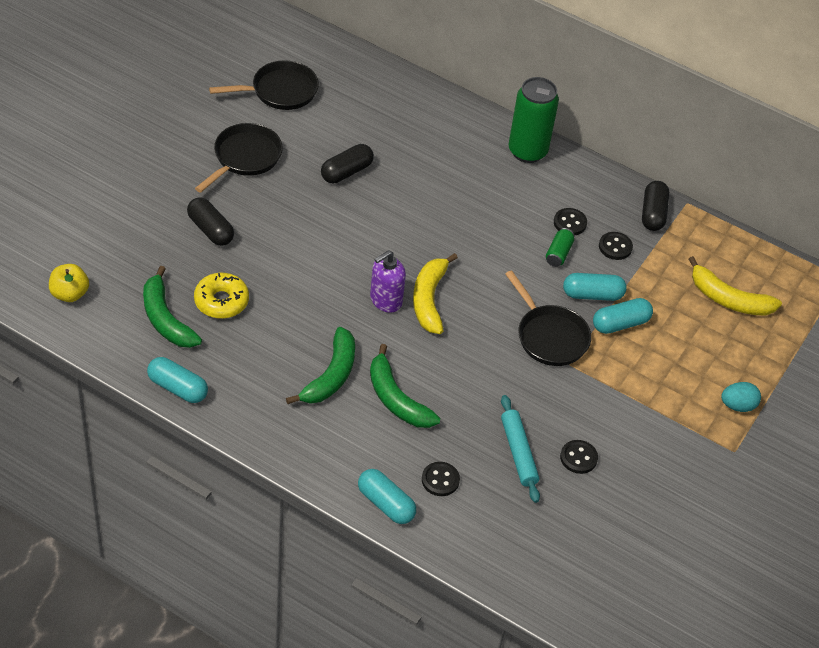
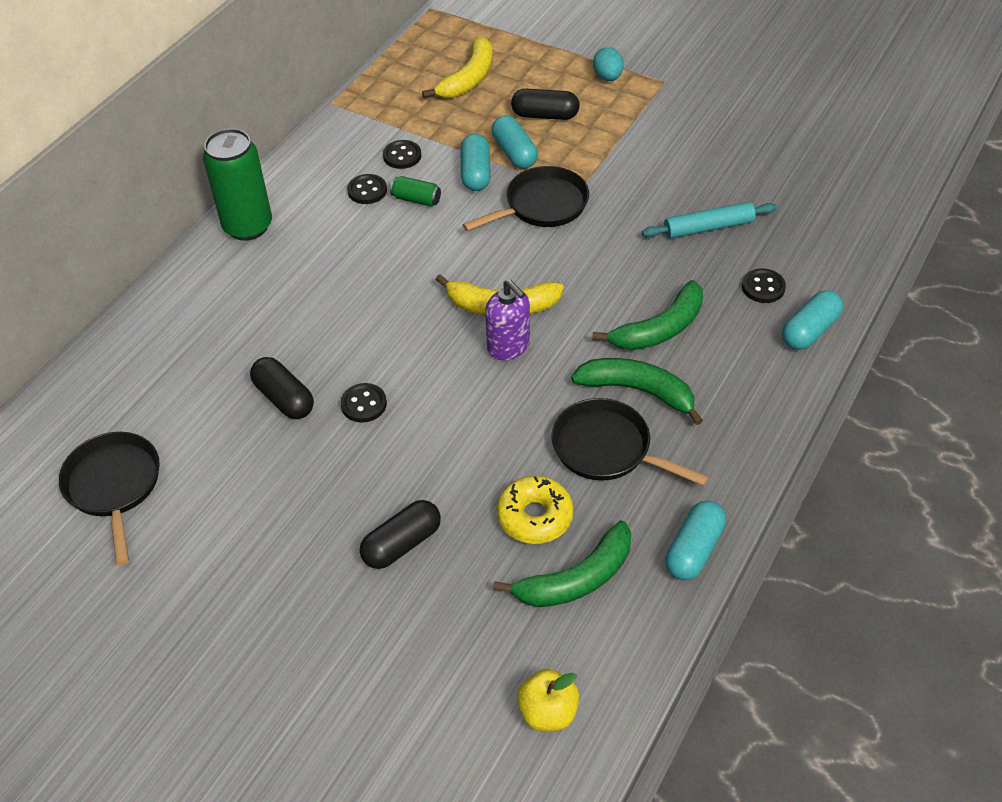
camera: 85 degrees left, 0 degrees up
black pan [195,123,283,193] -> black pan moved to [551,398,709,486]
black button [560,440,598,474] -> black button moved to [340,383,387,422]
black capsule [642,181,669,231] -> black capsule moved to [511,89,580,120]

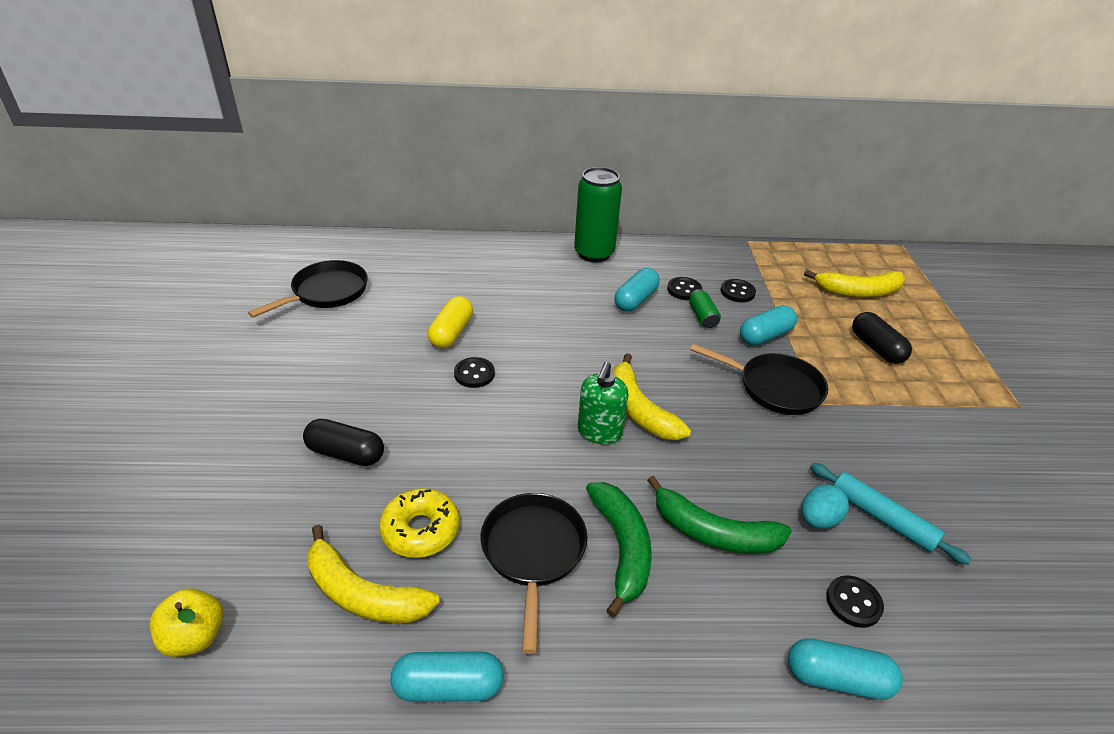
camera: 55 degrees right, 10 degrees down
black capsule [250,357,314,419] -> yellow capsule [428,296,473,348]
purple soap dispenser [485,279,530,360] -> green soap dispenser [578,362,629,444]
turquoise capsule [492,115,538,169] -> turquoise capsule moved to [614,268,660,312]
green banana [493,521,631,607] -> yellow banana [307,525,440,623]
turquoise egg [593,47,624,81] -> turquoise egg moved to [801,484,849,529]

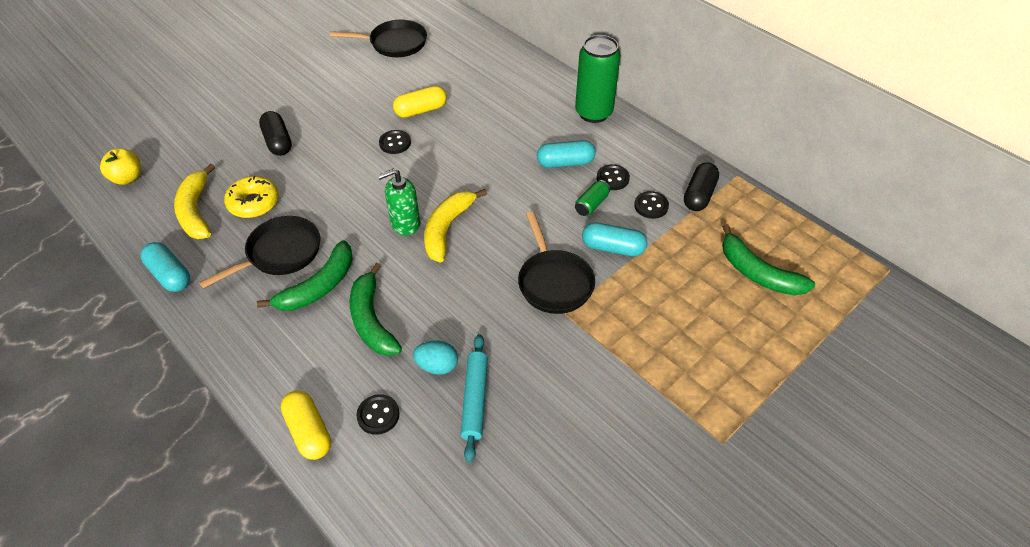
camera: 50 degrees right, 10 degrees up
turquoise capsule [788,638,902,700] -> yellow capsule [281,390,331,460]
yellow banana [804,270,906,297] -> green banana [722,224,815,296]
black capsule [852,312,912,364] -> black capsule moved to [684,163,719,211]

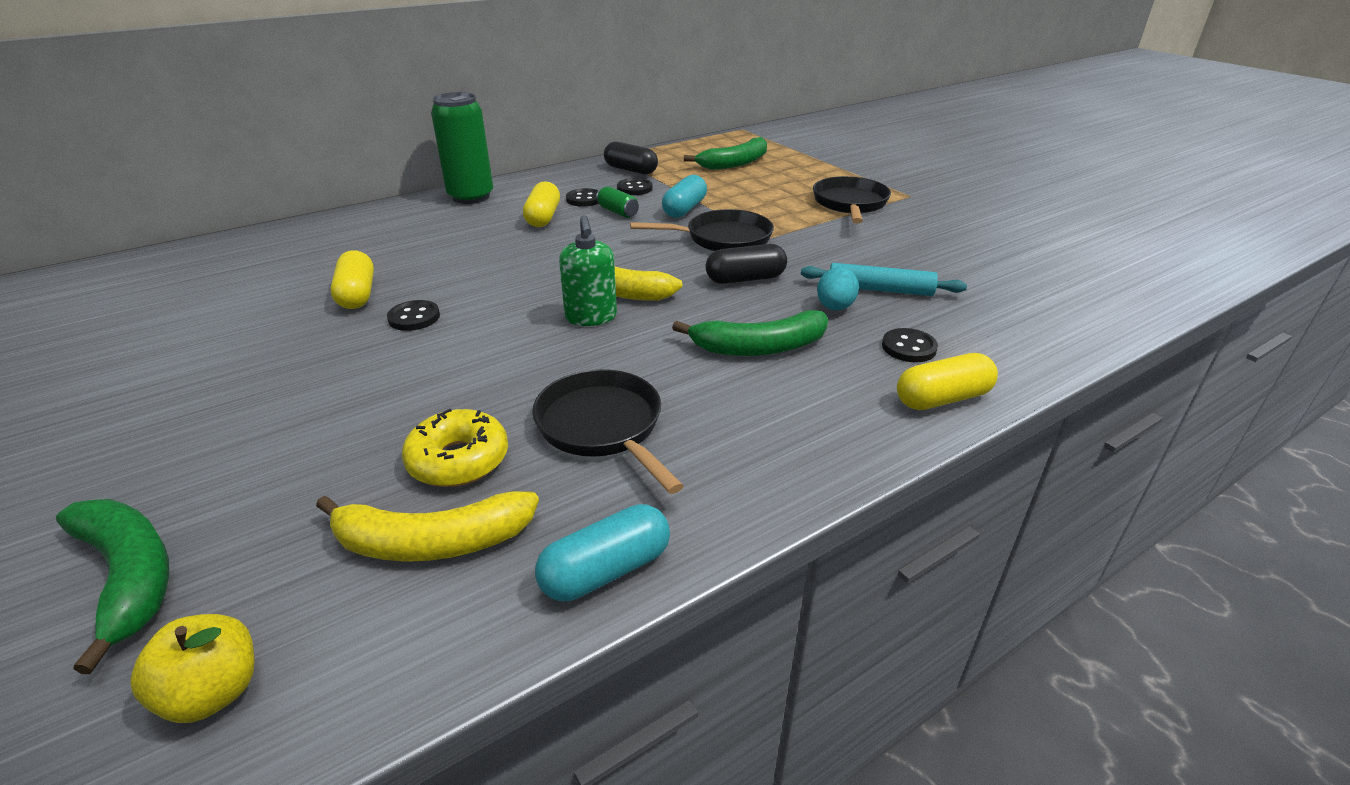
camera: 80 degrees left, 15 degrees down
green banana [257,240,353,311] -> green banana moved to [56,499,169,674]
black capsule [259,111,292,156] -> black capsule moved to [705,244,787,284]
black pan [330,20,427,57] -> black pan moved to [813,176,891,223]
turquoise capsule [537,140,596,168] -> yellow capsule [523,181,560,227]

